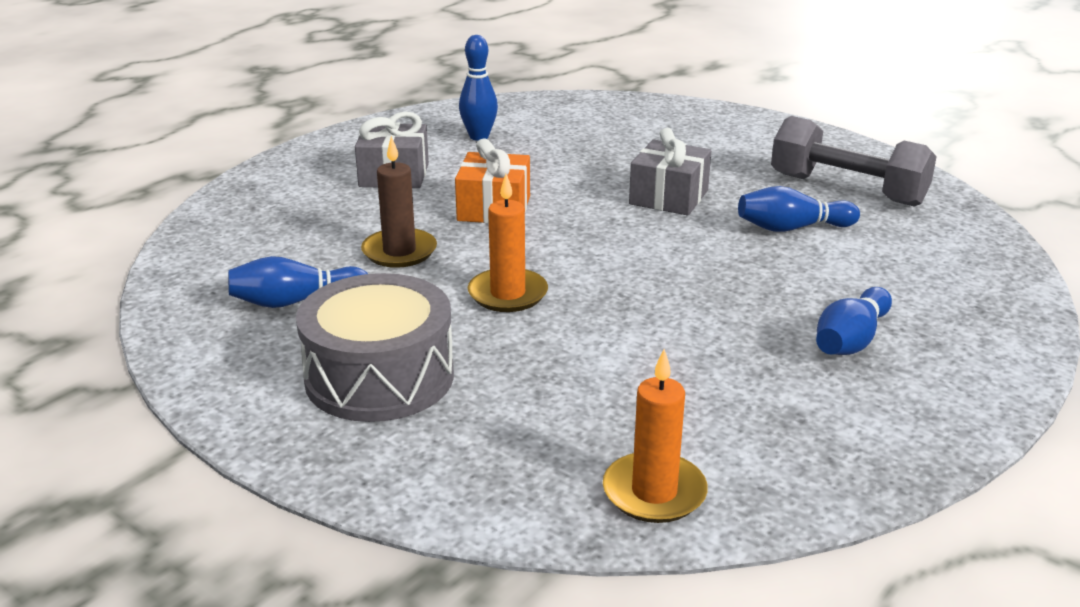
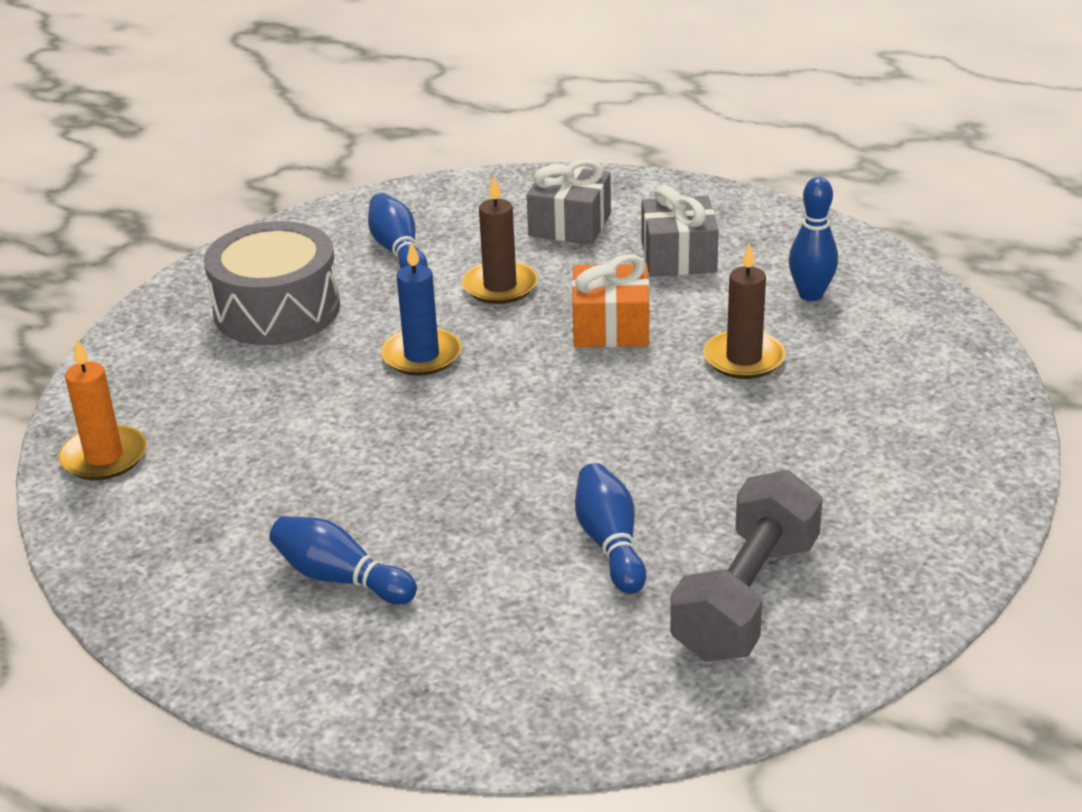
camera: 85 degrees right, 5 degrees up
orange candle [468,174,548,312] -> blue candle [381,241,461,376]
grey gift [629,128,711,216] -> grey gift moved to [527,159,611,245]
none -> brown candle [703,243,785,379]

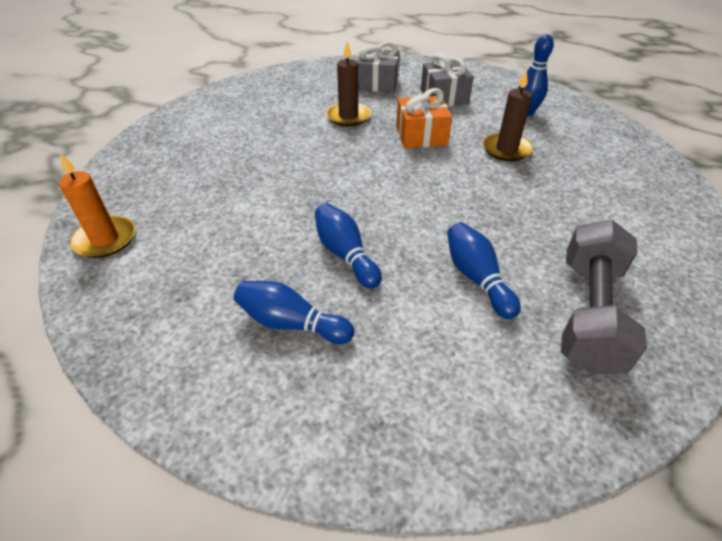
camera: 10 degrees left, 10 degrees up
grey drum [204,221,340,345] -> none
blue bowling pin [368,193,428,268] -> blue bowling pin moved to [315,203,382,289]
blue candle [381,241,461,376] -> none

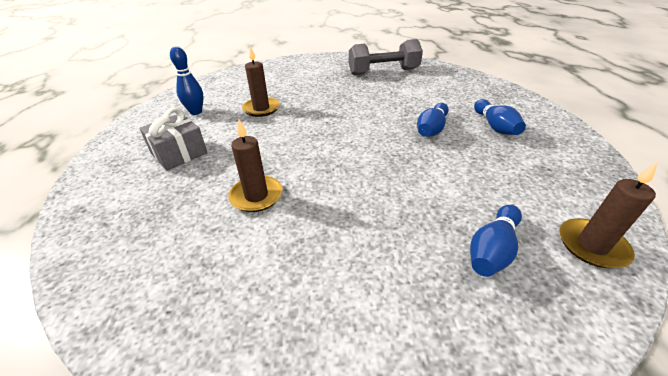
camera: 120 degrees left, 5 degrees down
orange candle [59,153,135,258] -> brown candle [559,161,658,268]
grey gift [357,41,400,93] -> none
orange gift [396,88,452,148] -> none
blue bowling pin [447,222,521,319] -> blue bowling pin moved to [470,205,522,277]

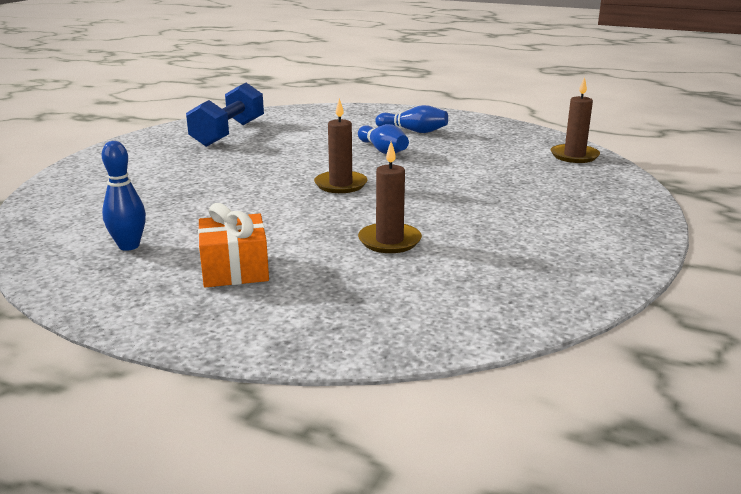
camera: 60 degrees left, 15 degrees down
grey gift [139,107,208,171] -> orange gift [198,203,269,287]
brown candle [242,46,280,117] -> brown candle moved to [314,98,367,193]
grey dumbbell [349,39,423,75] -> blue dumbbell [186,83,264,147]
blue bowling pin [470,205,522,277] -> none

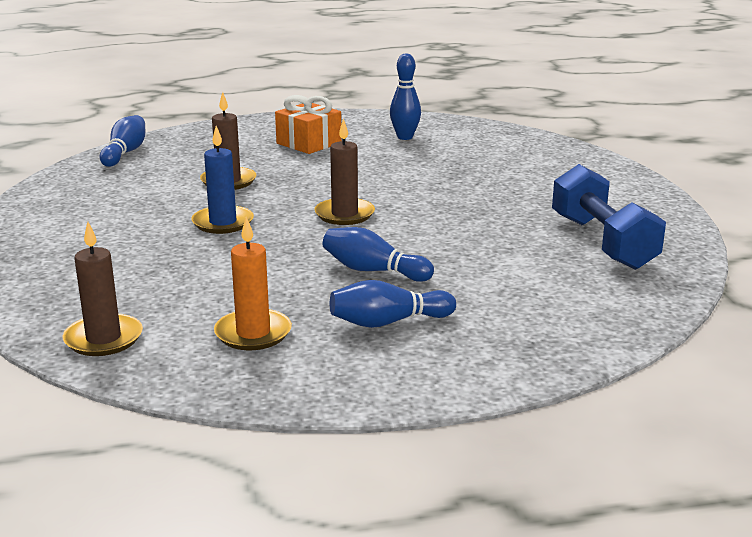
camera: 145 degrees right, 0 degrees up
none -> blue bowling pin [100,115,145,167]
none -> blue candle [191,126,254,234]
none -> orange candle [214,217,292,350]

